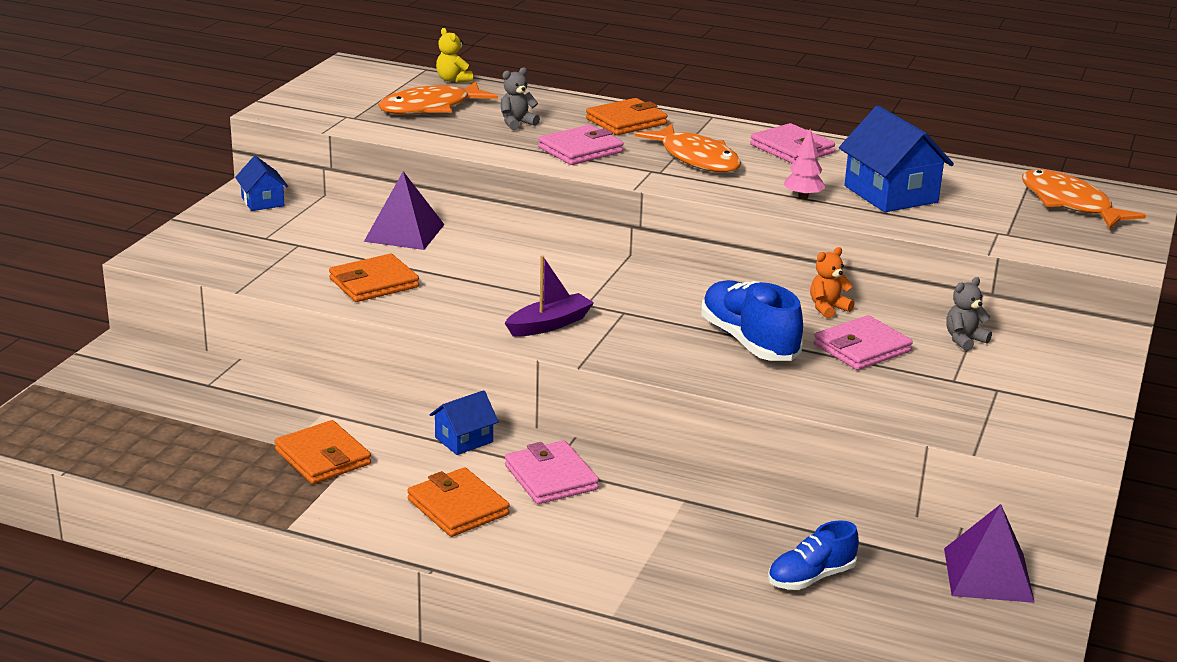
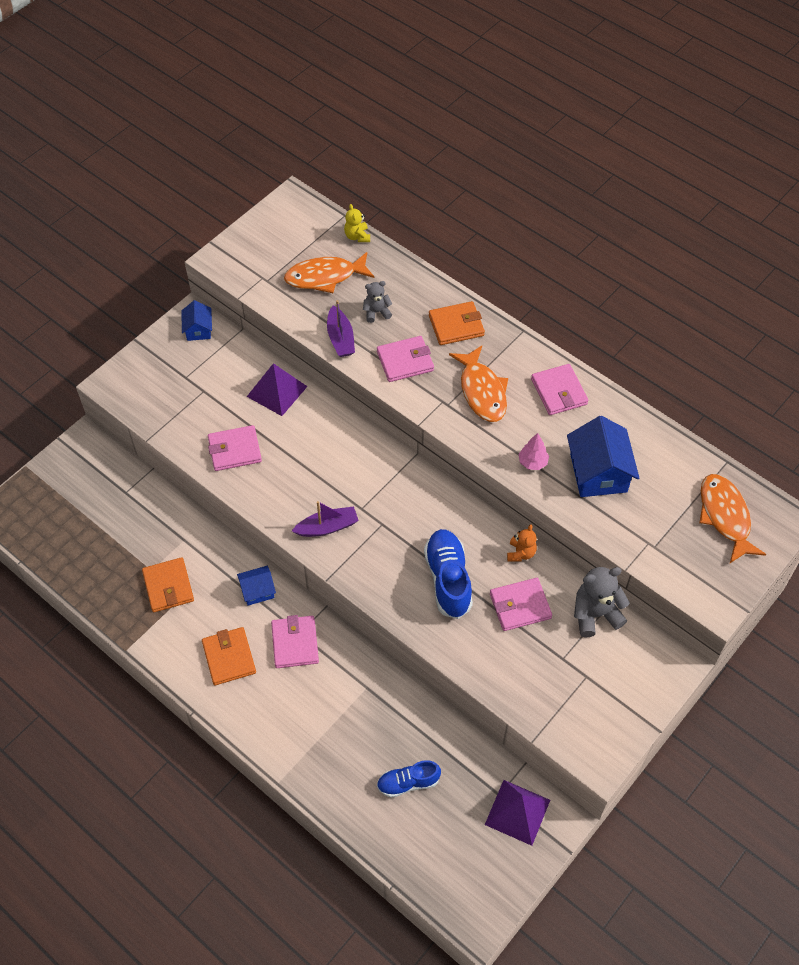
camera: 20 degrees right, 30 degrees up
orange wallet [329,254,419,302] -> pink wallet [208,425,262,471]
orange teddy bear [810,247,855,319] -> orange teddy bear turned 120 degrees clockwise [507,524,537,561]
grey teddy bear [946,277,992,351] -> grey teddy bear [574,567,630,637], size x1.71
none -> purple boat [327,300,355,357]

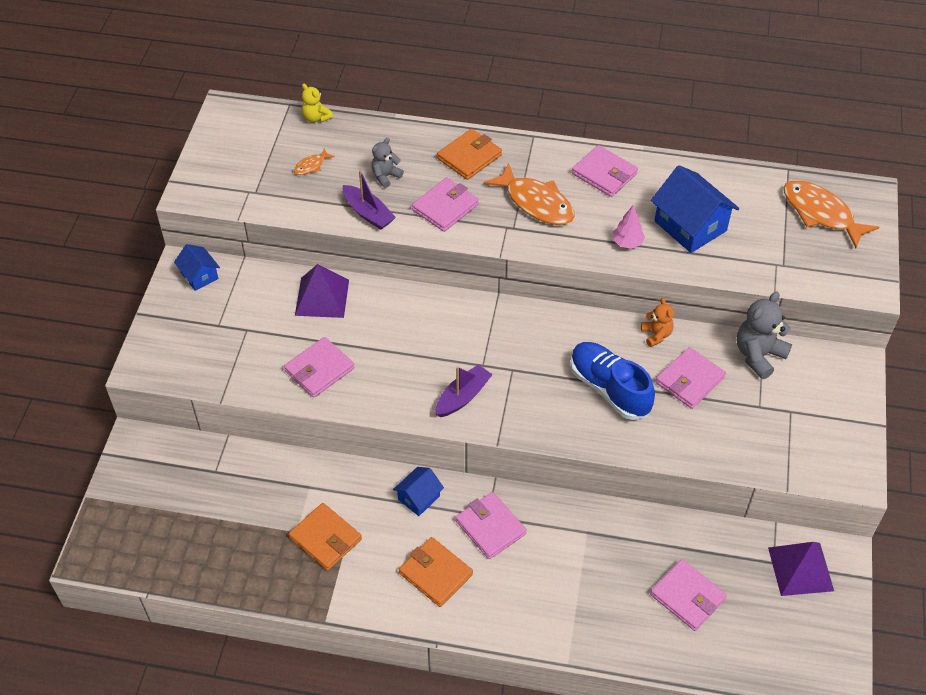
camera: 30 degrees left, 5 degrees down
orange fish [284,252,375,293] -> orange fish [294,148,335,175], size x0.46
blue shoe [377,760,441,798] -> pink wallet [650,559,727,631]

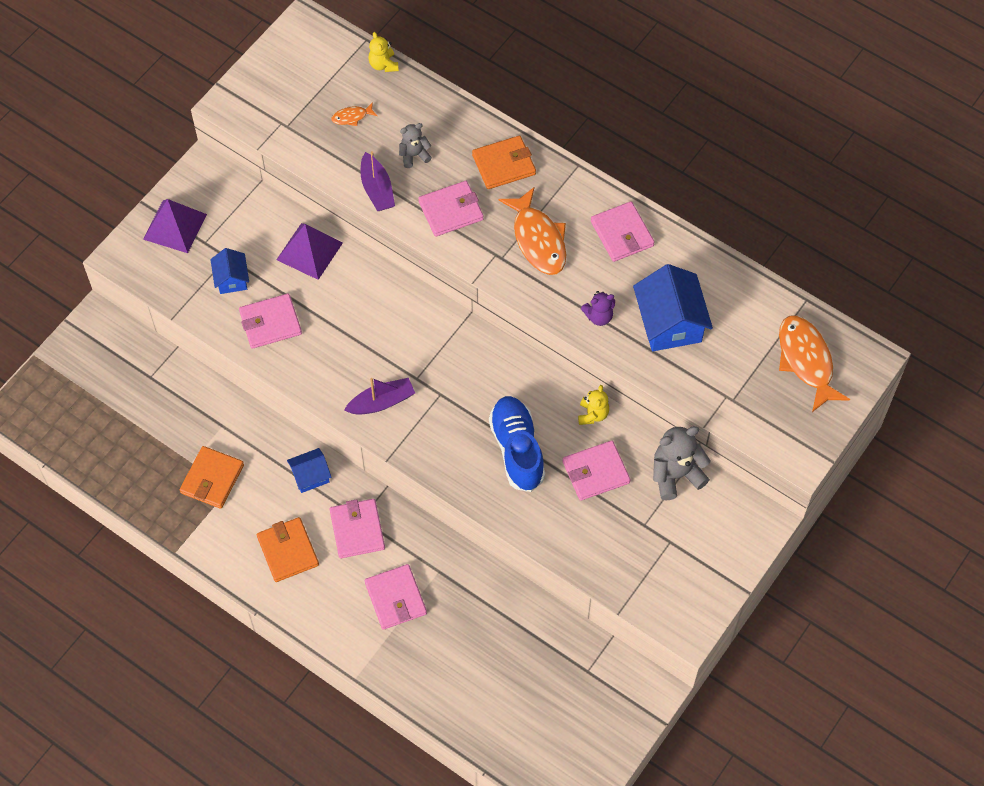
camera: 25 degrees right, 10 degrees up
blue house [174,244,220,291] -> blue house moved to [210,248,249,294]
orange wallet [289,503,362,571] -> orange wallet turned 45 degrees clockwise [180,446,244,509]
pink tree [613,205,645,249] -> purple teddy bear [581,291,615,326]
orange teddy bear [641,298,674,347] -> yellow teddy bear [578,385,609,425]
pink wallet [650,559,727,631] -> pink wallet moved to [365,564,427,630]
purple pyramid [768,542,834,596] -> purple pyramid moved to [143,199,207,253]

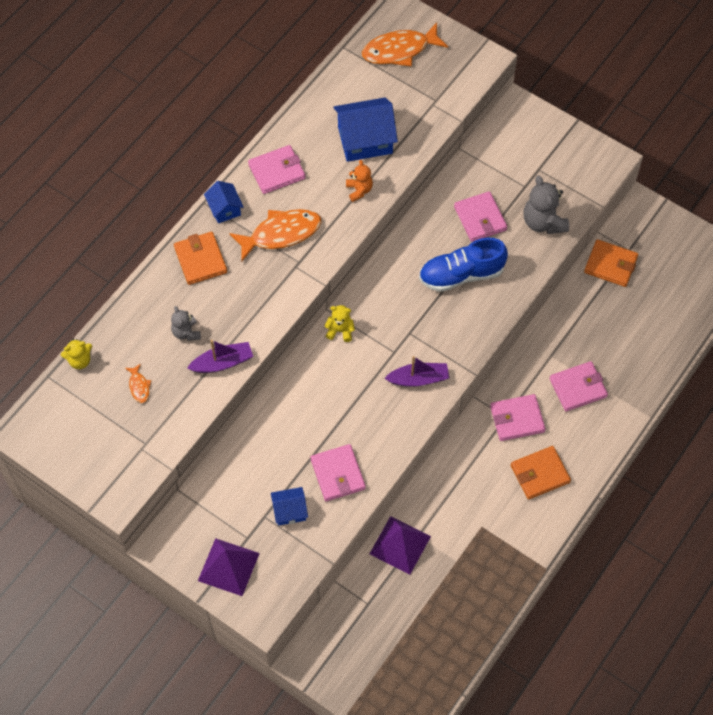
camera: 90 degrees left, 0 degrees up
orange wallet [180,446,244,509] -> orange wallet moved to [584,239,638,287]
purple pyramid [276,223,343,280] -> purple pyramid moved to [370,516,431,575]
blue house [287,448,331,493] -> blue house moved to [204,181,244,223]
purple boat [344,378,415,415] -> purple boat turned 105 degrees clockwise [384,356,449,387]
pink wallet [418,181,484,237] -> none
yellow teddy bear [578,385,609,425] -> yellow teddy bear moved to [325,305,355,342]
purple teddy bear [581,291,615,326] -> orange teddy bear [346,160,373,202]
grey teddy bear [653,426,711,500] -> grey teddy bear moved to [524,176,569,234]

